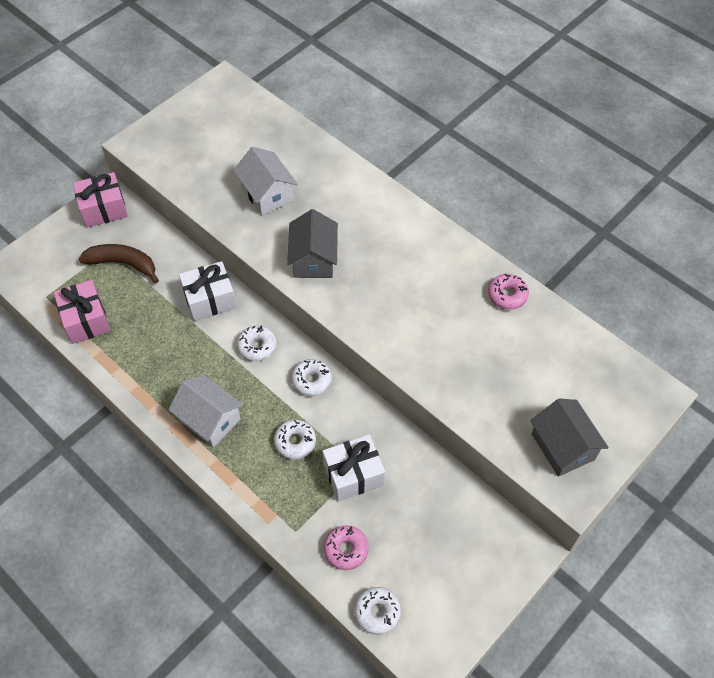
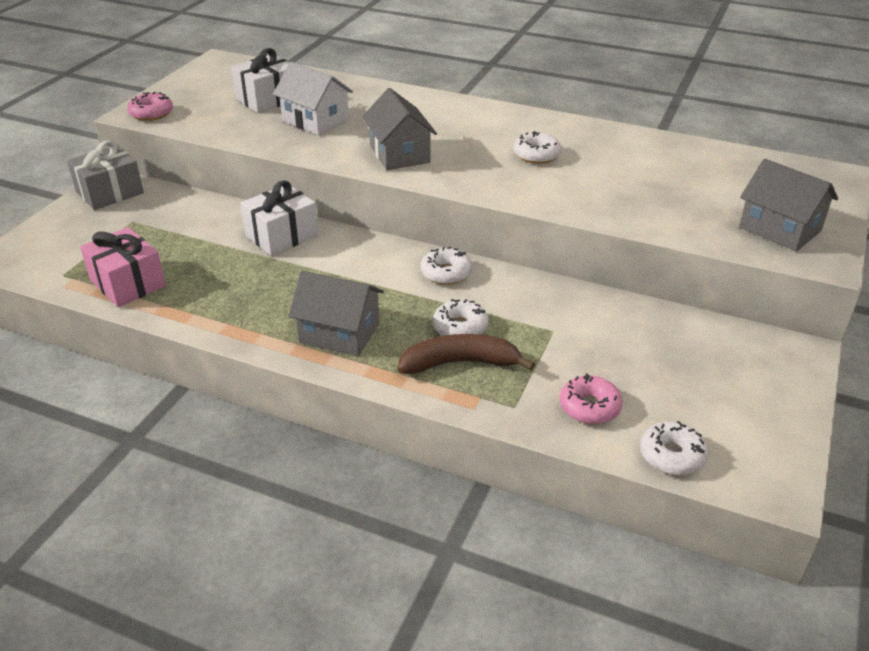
camera: 20 degrees left, 20 degrees down
pink gift [73,172,128,228] -> grey gift [67,140,144,210]
brown banana [79,244,159,284] -> brown banana moved to [398,334,535,374]
white house [168,375,243,447] -> grey house [289,271,384,356]
white donut [237,326,277,362] -> white donut moved to [513,131,562,164]
white gift [322,435,385,502] -> white gift moved to [231,48,289,113]
pink donut [488,274,529,310] -> pink donut moved to [127,92,173,121]

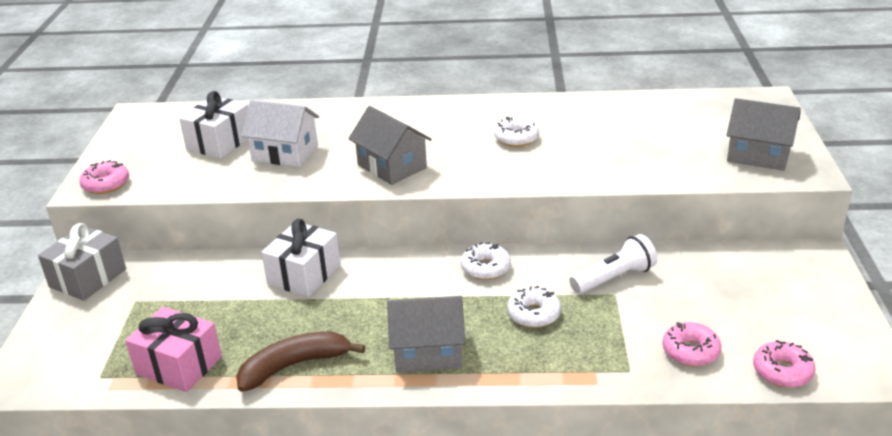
camera: 20 degrees left, 5 degrees down
brown banana [398,334,535,374] -> brown banana moved to [236,331,365,392]
white donut [641,421,708,475] -> pink donut [753,340,816,388]
none -> white flashlight [570,234,657,294]

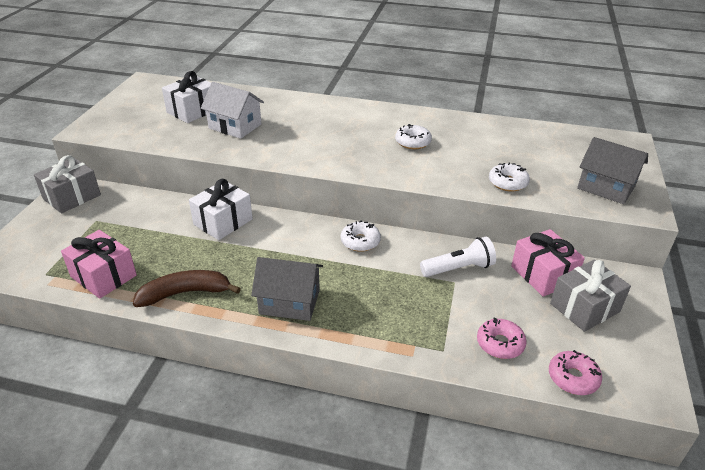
camera: 10 degrees right, 5 degrees up
pink donut [79,160,129,194] -> none
grey house [348,106,432,185] -> none
white donut [507,286,561,328] -> white donut moved to [489,163,530,192]
none -> pink gift [511,229,585,297]
none -> grey gift [550,260,631,332]

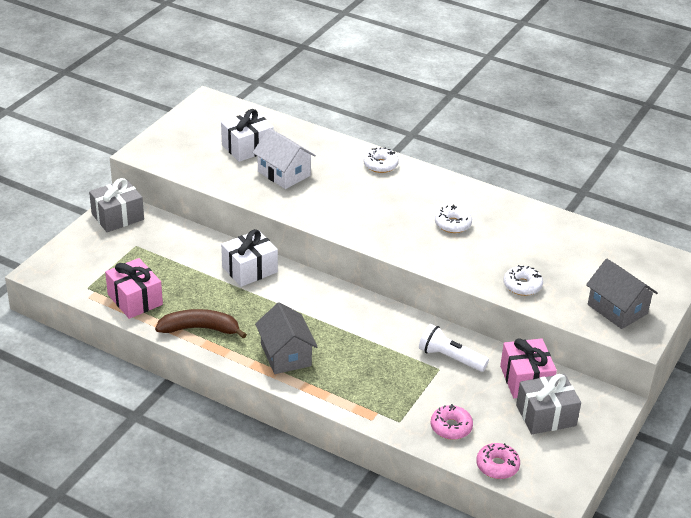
camera: 15 degrees right, 0 degrees up
grey house [251,257,323,321] -> grey house turned 45 degrees clockwise [255,302,318,374]
white donut [341,220,381,252] -> white donut moved to [363,147,399,173]
white flashlight [420,237,496,277] -> white flashlight turned 150 degrees counterclockwise [419,324,489,372]

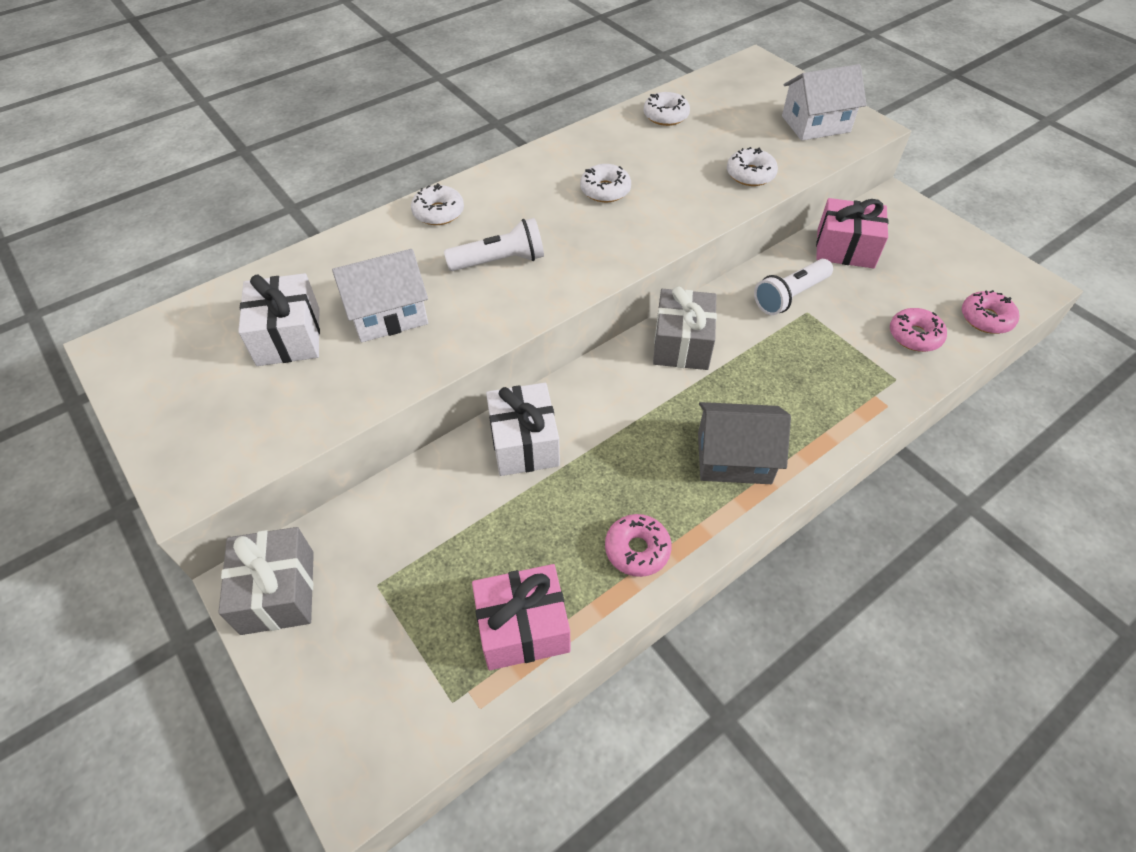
camera: 65 degrees left, 15 degrees up
brown banana [155,309,247,339] -> pink donut [605,514,672,577]
grey gift [516,374,581,434] -> grey gift moved to [653,286,717,370]
grey house [586,258,658,329] -> white house [782,64,866,141]
none -> white flashlight [444,218,544,271]
none -> white donut [644,92,690,126]

